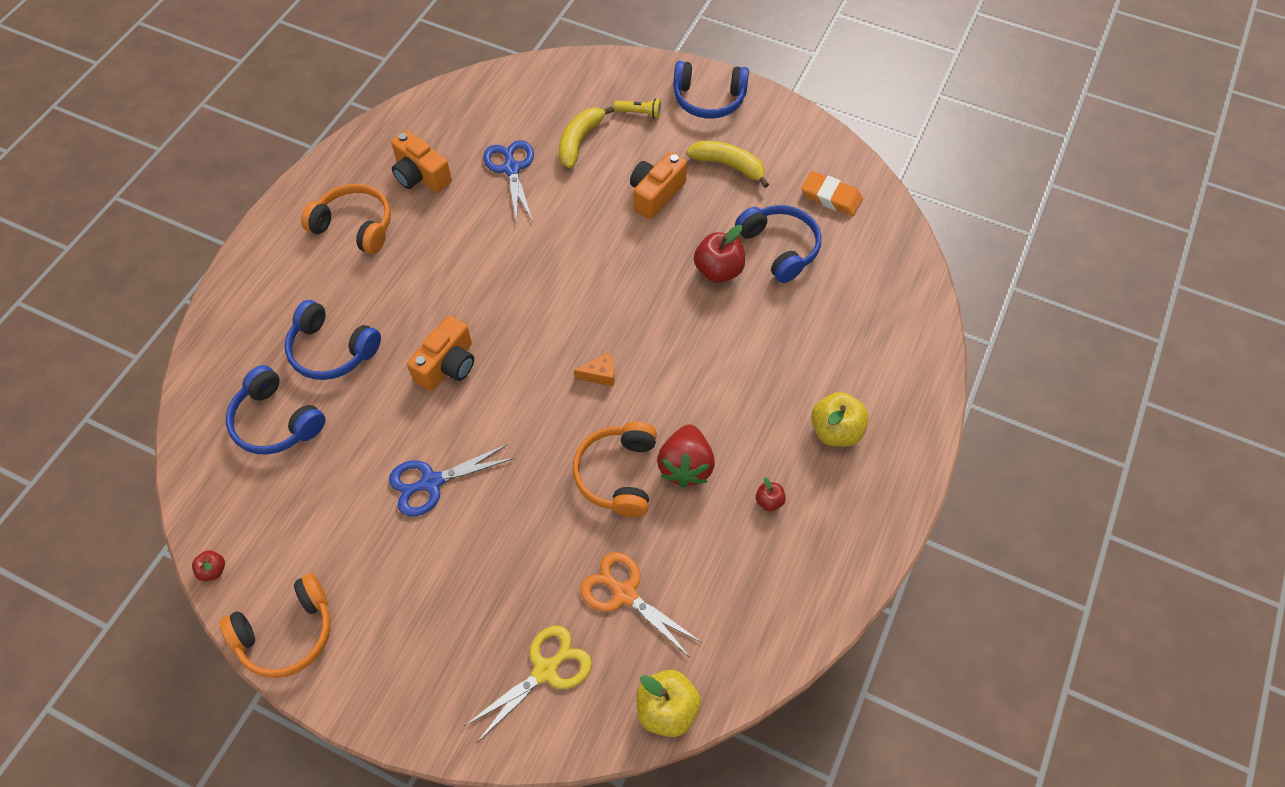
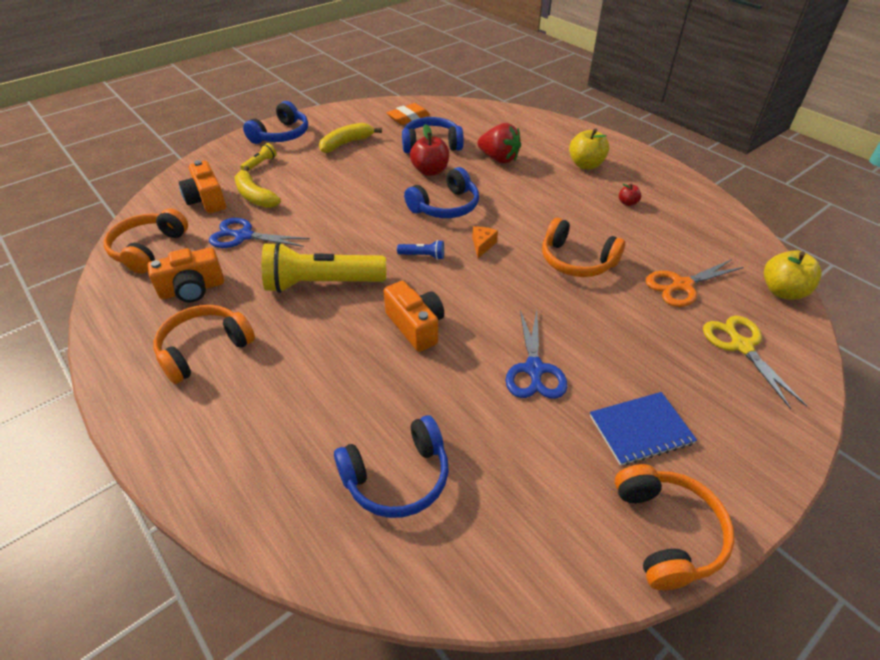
camera: 65 degrees left, 15 degrees down
red apple [192,550,225,581] -> none
blue headphones [285,300,381,380] -> blue headphones moved to [404,167,479,218]
orange camera [630,152,687,219] -> orange camera moved to [179,160,226,213]
red strawberry [657,424,715,488] -> red strawberry moved to [477,123,521,163]
none -> orange headphones [104,209,188,274]
none -> yellow flashlight [262,242,386,293]
none -> blue flashlight [397,240,444,260]
none -> blue notebook [590,392,697,466]

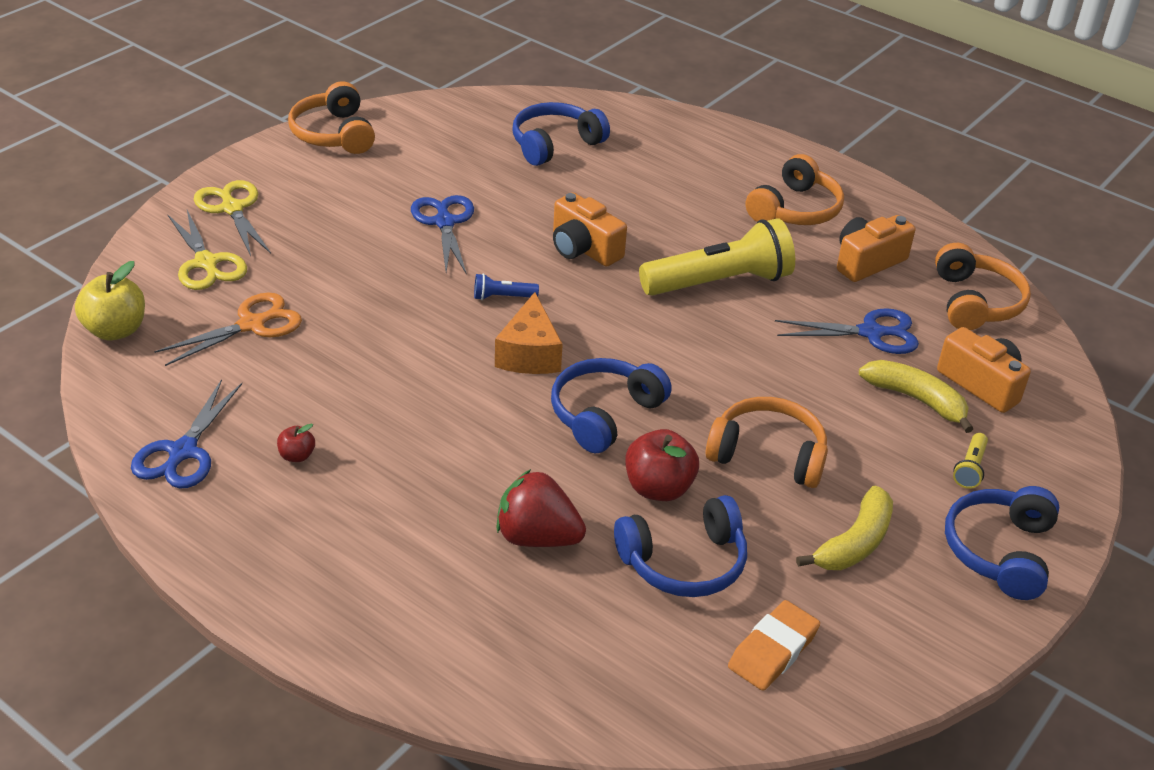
camera: 165 degrees right, 5 degrees down
blue flashlight [397,240,444,260] -> blue flashlight moved to [474,273,539,300]
orange cheese [472,227,498,258] -> orange cheese [495,292,563,374], size x1.75
orange headphones [542,218,625,277] -> orange headphones moved to [706,397,828,488]
yellow apple [569,128,609,169] -> none
blue notebook [590,392,697,466] -> none
none -> blue scissors [131,379,242,488]
none -> yellow scissors [194,180,271,256]

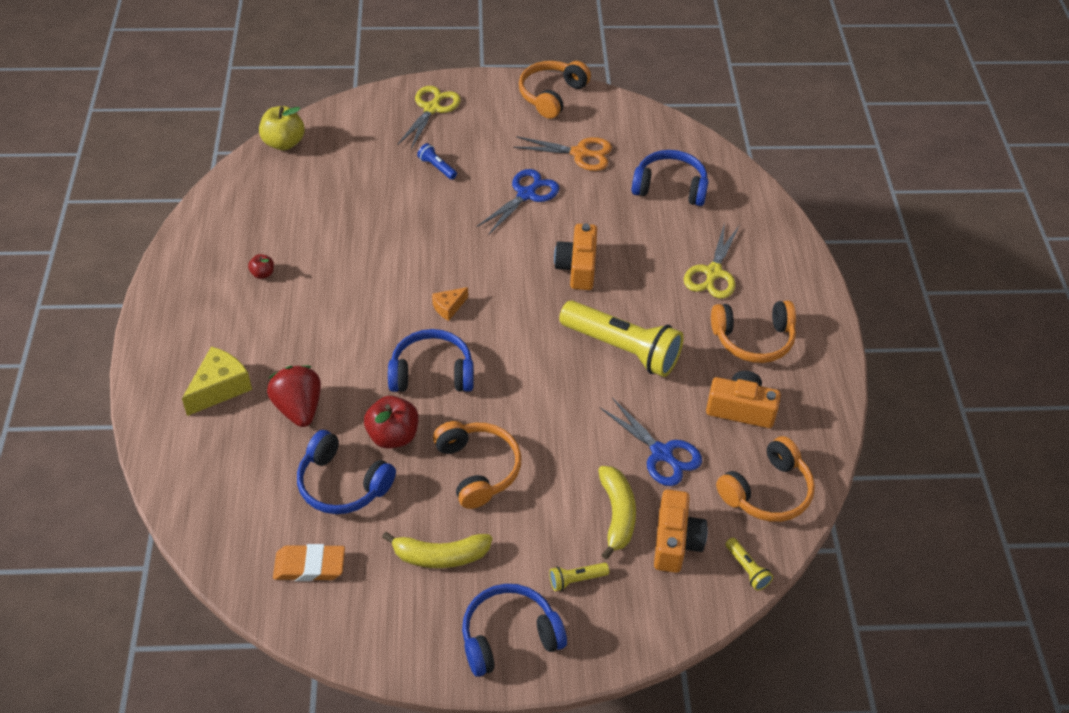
camera: 50 degrees right, 10 degrees up
blue scissors [131,379,242,488] -> none
orange scissors [154,292,302,366] -> orange scissors moved to [513,136,612,171]
yellow scissors [168,210,247,290] -> yellow scissors moved to [684,222,740,299]
blue flashlight [474,273,539,300] -> blue flashlight moved to [417,143,457,180]
orange cheese [495,292,563,374] -> orange cheese [432,287,468,321], size x0.57
none -> yellow cheese [182,347,252,416]
none -> yellow flashlight [725,538,773,591]

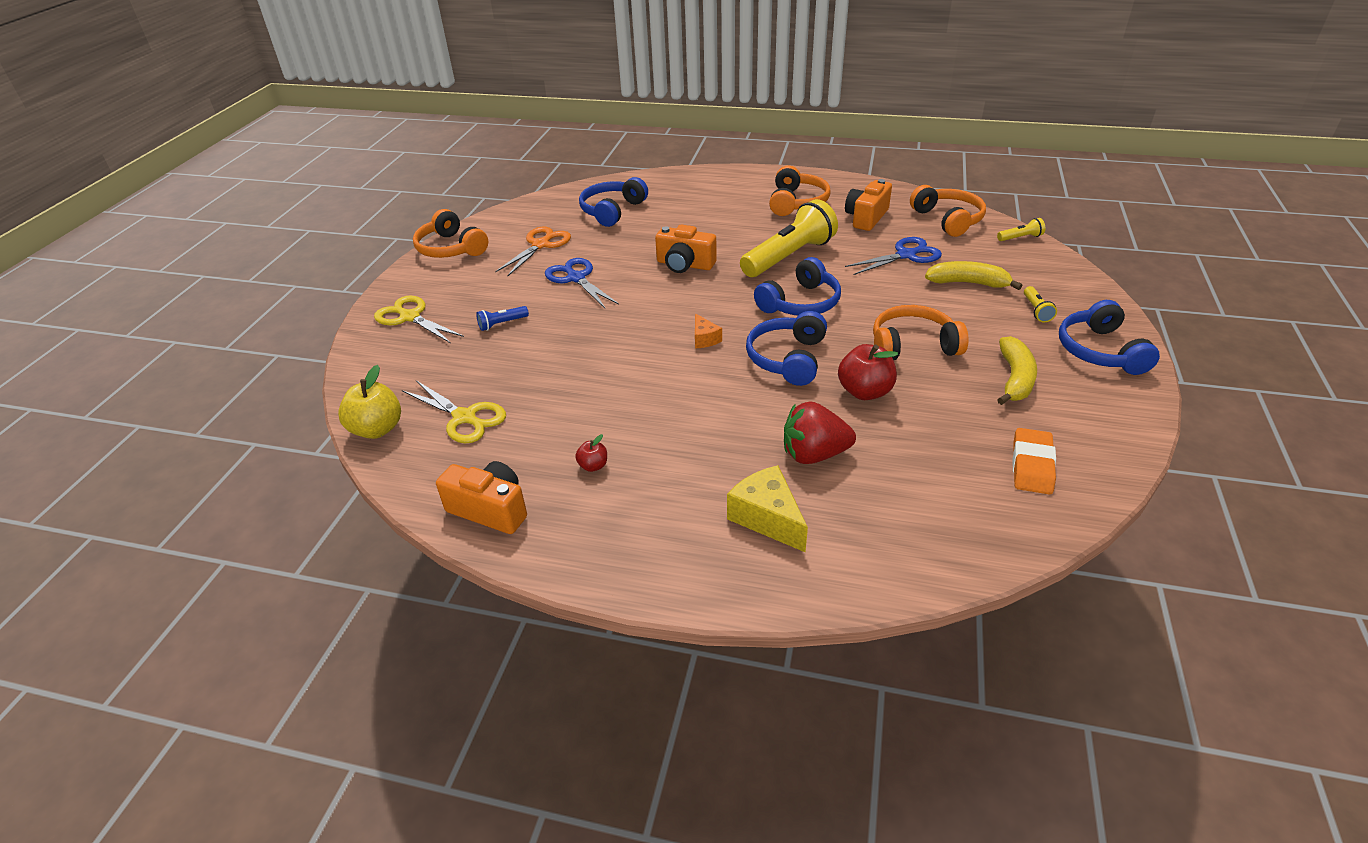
camera: 70 degrees left, 10 degrees down
blue headphones [297,430,396,514] -> blue headphones moved to [754,257,841,315]
orange camera [654,489,708,573] -> orange camera moved to [436,461,527,534]
yellow scissors [684,222,740,299] -> yellow scissors moved to [402,380,506,444]

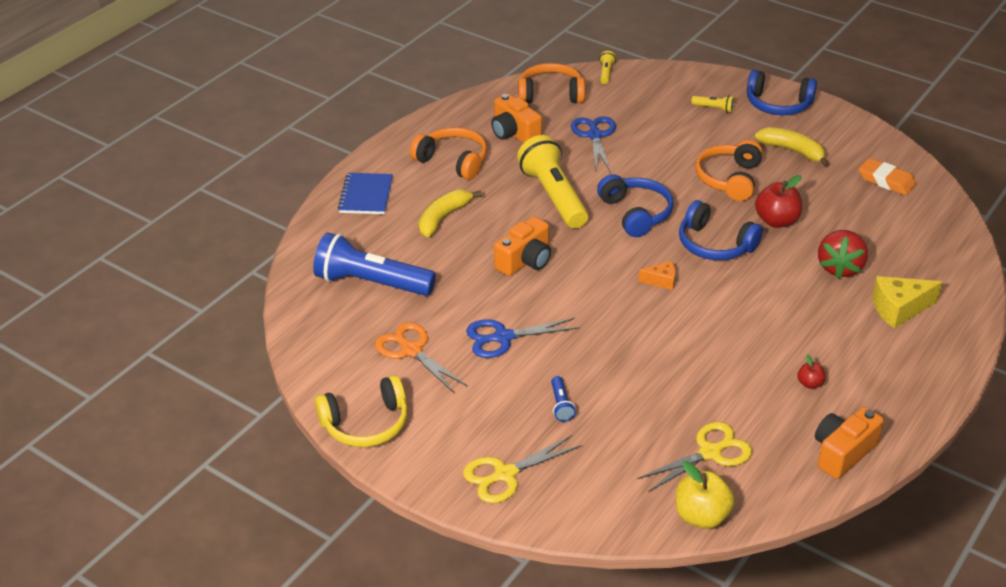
camera: 70 degrees left, 0 degrees up
orange headphones [413,209,488,258] -> yellow headphones [315,375,408,447]
blue headphones [579,177,648,227] -> blue flashlight [313,232,436,296]
yellow banana [925,261,1023,290] -> yellow banana moved to [418,189,482,237]
none -> blue notebook [338,173,393,214]

